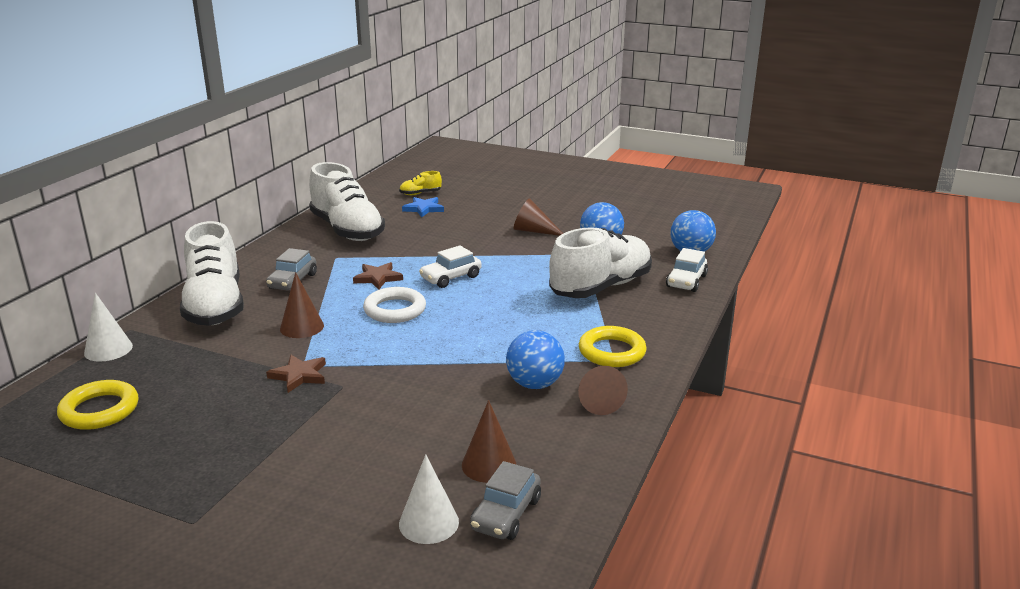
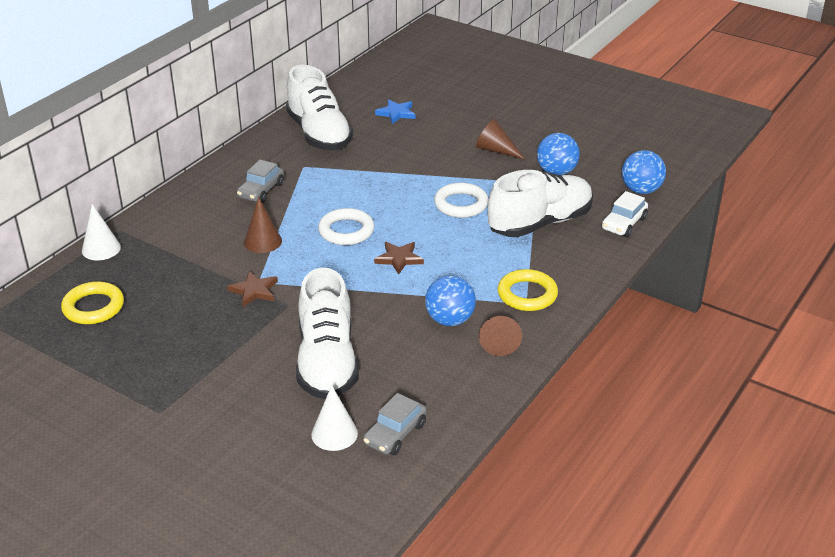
camera: 10 degrees right, 10 degrees up
white shoe [180,221,244,326] -> white shoe moved to [296,268,359,399]
brown star [353,262,403,290] -> brown star moved to [374,242,424,275]
yellow shoe [399,171,442,195] -> none
white car [419,245,481,288] -> none
brown cone [462,400,516,483] -> none
none -> white ring [434,183,488,218]

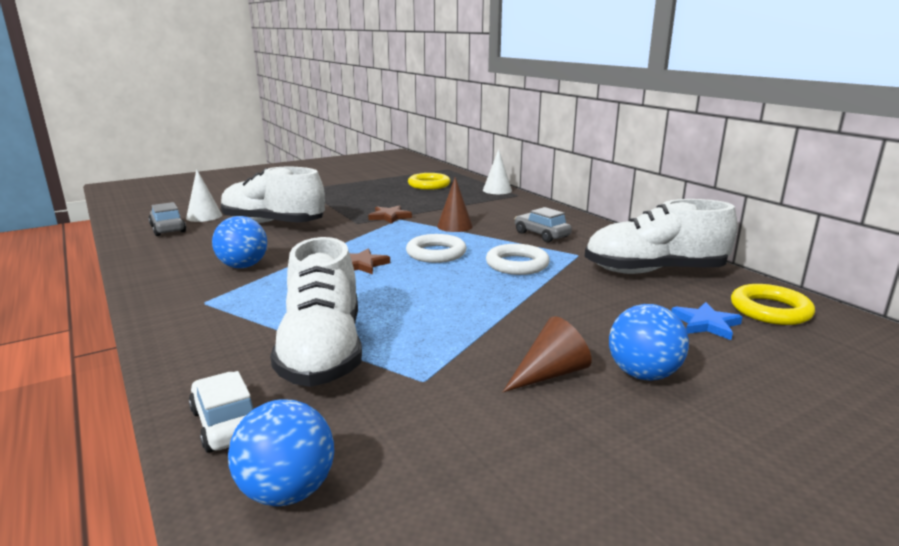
camera: 115 degrees right, 15 degrees down
white ring [434,183,488,218] -> white ring moved to [486,244,550,275]
brown cone [479,315,522,356] -> none
yellow ring [498,269,558,311] -> yellow ring moved to [731,284,815,325]
blue ball [537,133,580,175] -> blue ball moved to [609,304,689,381]

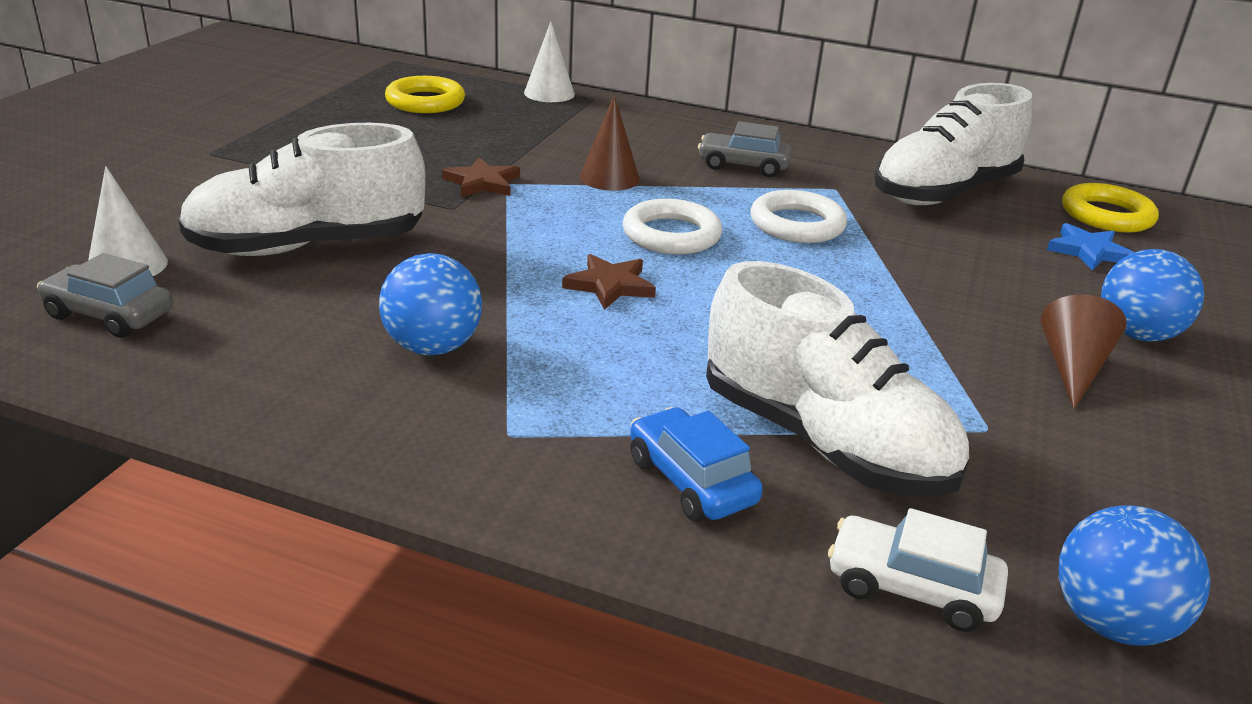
camera: 40 degrees left, 10 degrees up
none -> blue car [630,407,763,522]

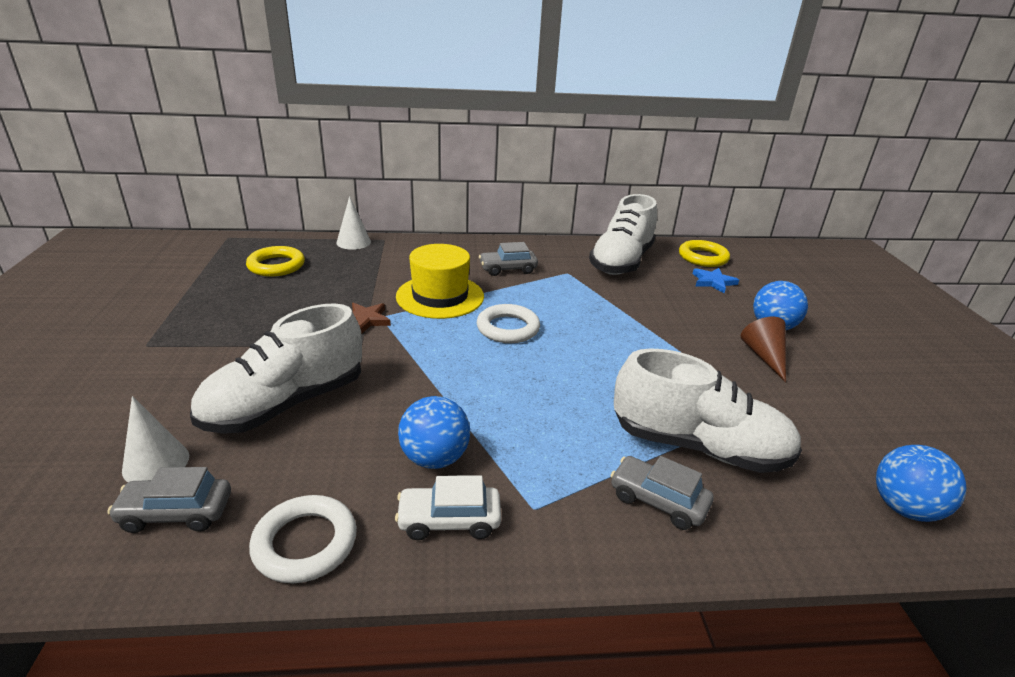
camera: 25 degrees left, 0 degrees up
brown star [562,254,656,310] -> none
brown cone [580,95,640,191] -> yellow hat [396,244,484,319]
blue car [630,407,763,522] -> grey car [610,456,713,530]
white ring [751,190,847,243] -> white ring moved to [249,495,357,583]
white car [828,508,1008,632] -> white car moved to [395,475,501,540]

